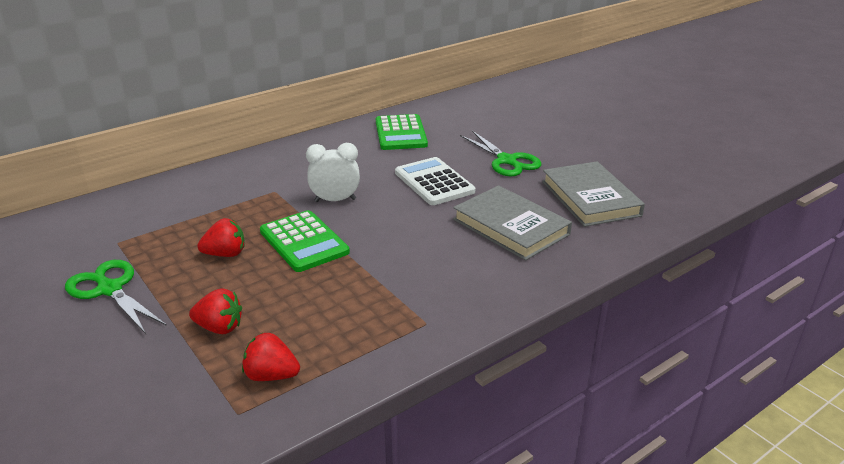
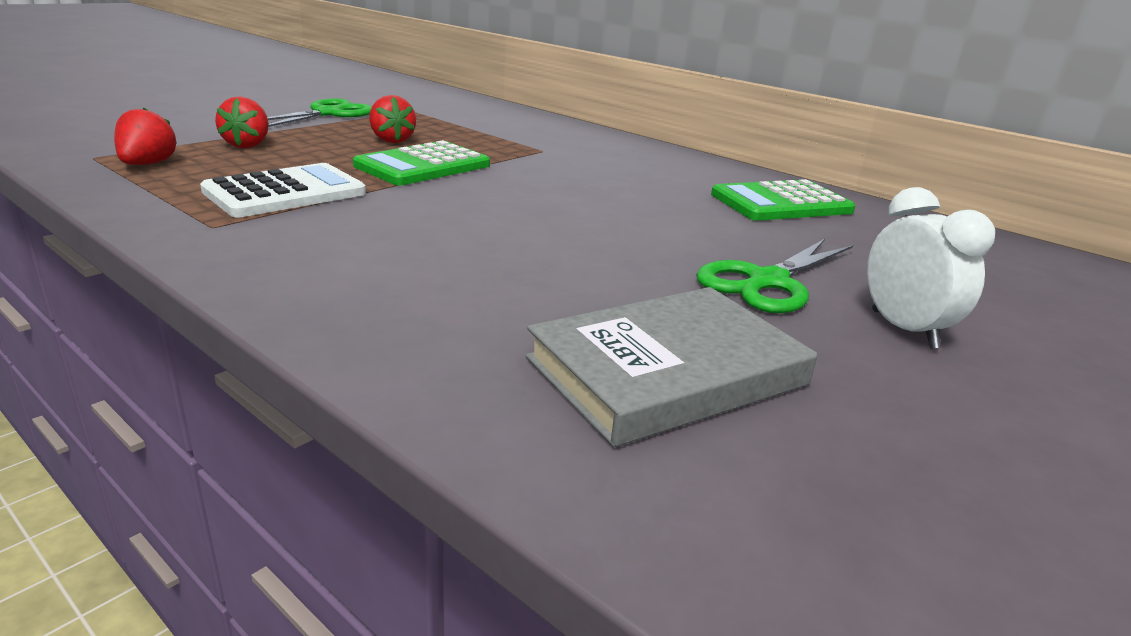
camera: 75 degrees right, 5 degrees down
white clock [306,143,360,202] -> white clock moved to [867,187,995,349]
white calculator [395,157,476,205] -> white calculator moved to [200,163,366,217]
grey book [453,185,572,260] -> none

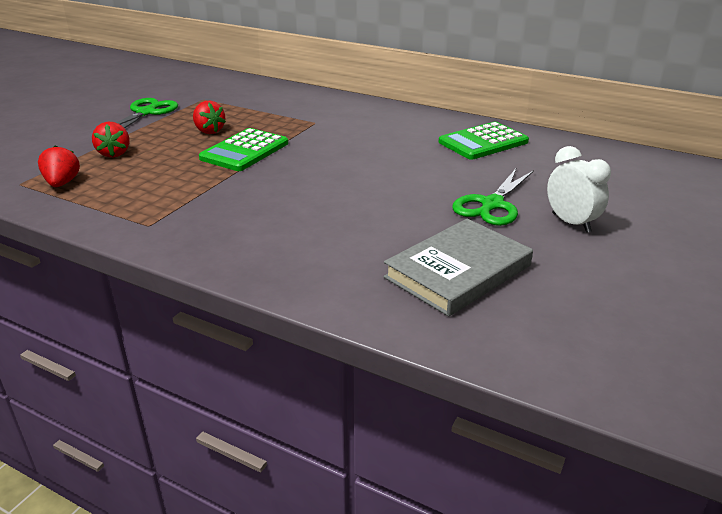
camera: 10 degrees left, 5 degrees up
white calculator [200,163,366,217] -> none

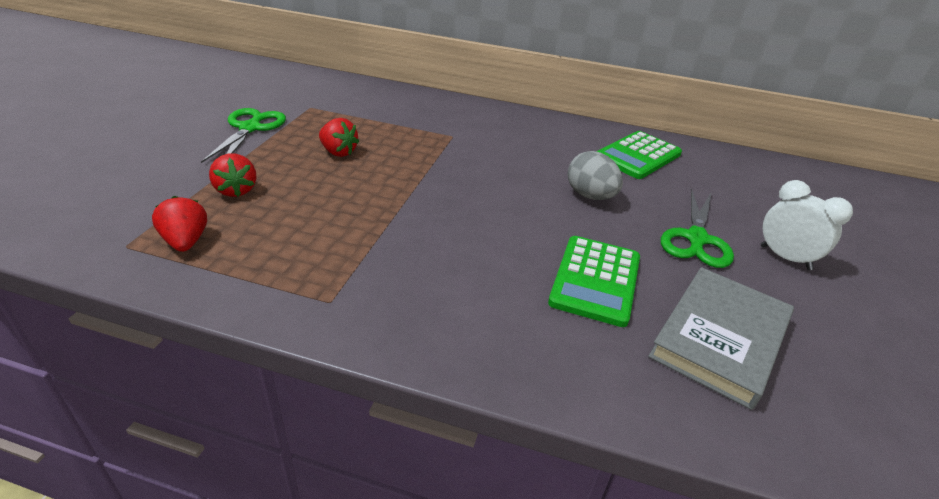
camera: 15 degrees left, 5 degrees up
green calculator [199,128,288,171] -> green calculator moved to [548,236,640,327]
none -> grey egg [567,151,623,200]

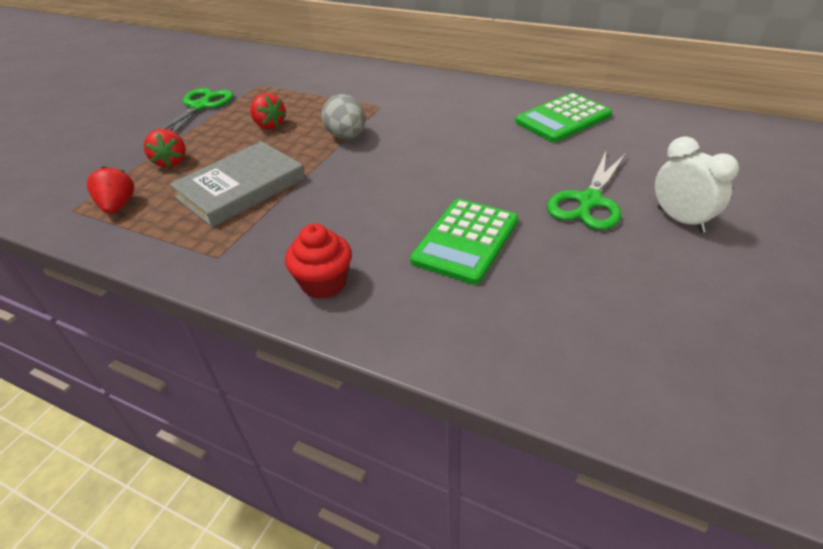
camera: 15 degrees right, 5 degrees up
grey egg [567,151,623,200] -> grey egg moved to [322,94,365,139]
grey book [648,267,794,410] -> grey book moved to [170,141,305,227]
none -> red cupcake [285,224,352,299]

